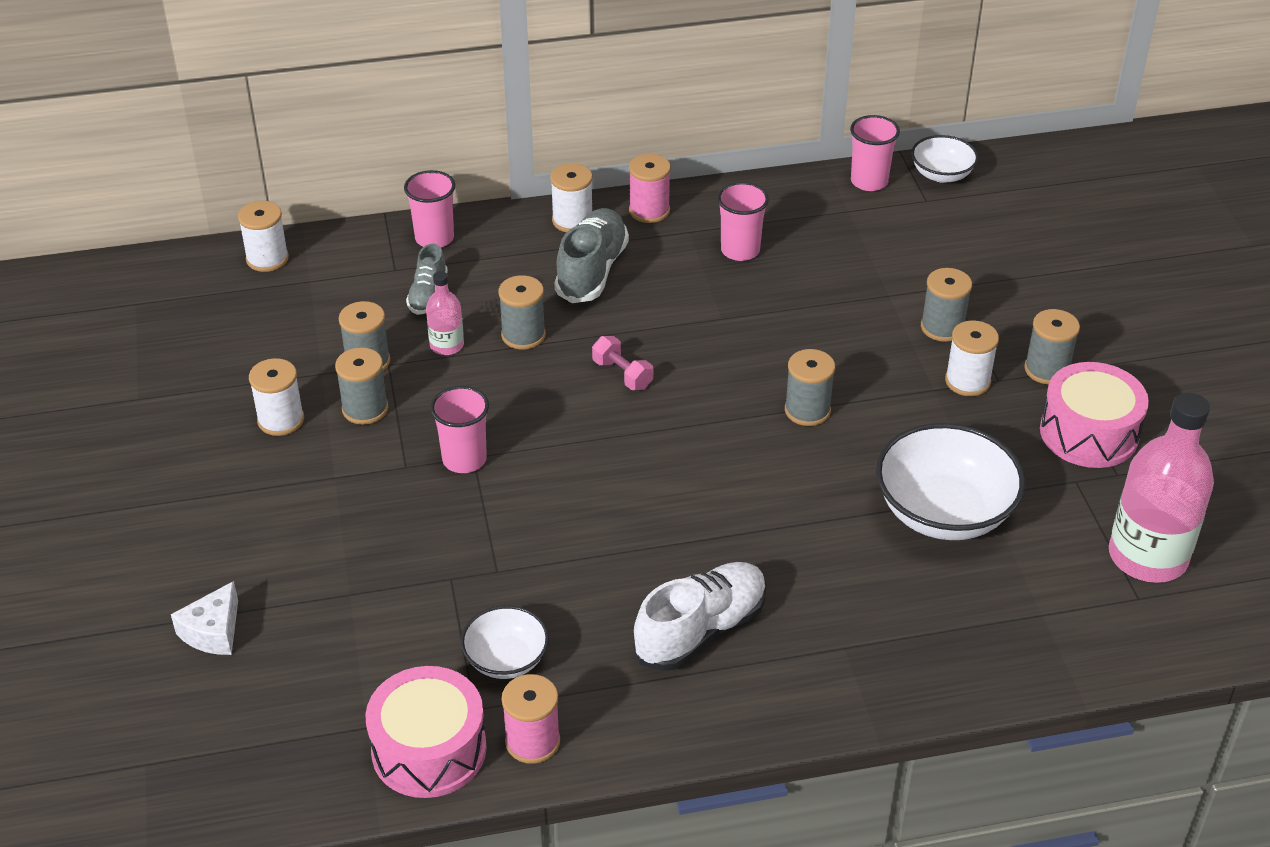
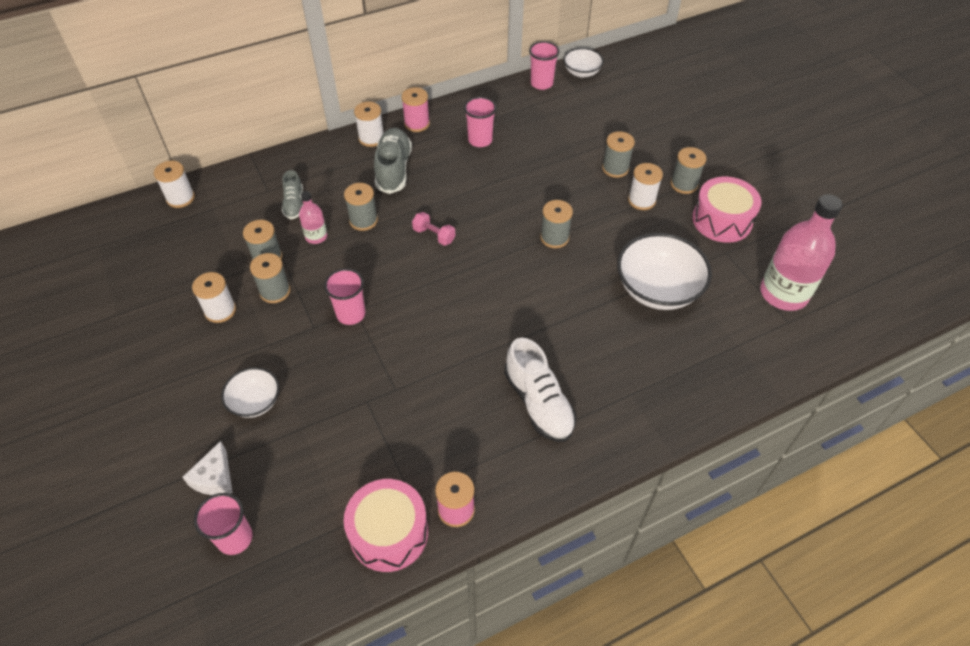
camera: 15 degrees left, 10 degrees up
pink cup [404,170,455,247] -> pink cup moved to [194,493,253,555]
white bowl [461,605,549,679] -> white bowl moved to [221,367,279,418]
white shoe [633,562,767,671] -> white shoe turned 120 degrees clockwise [504,338,576,442]

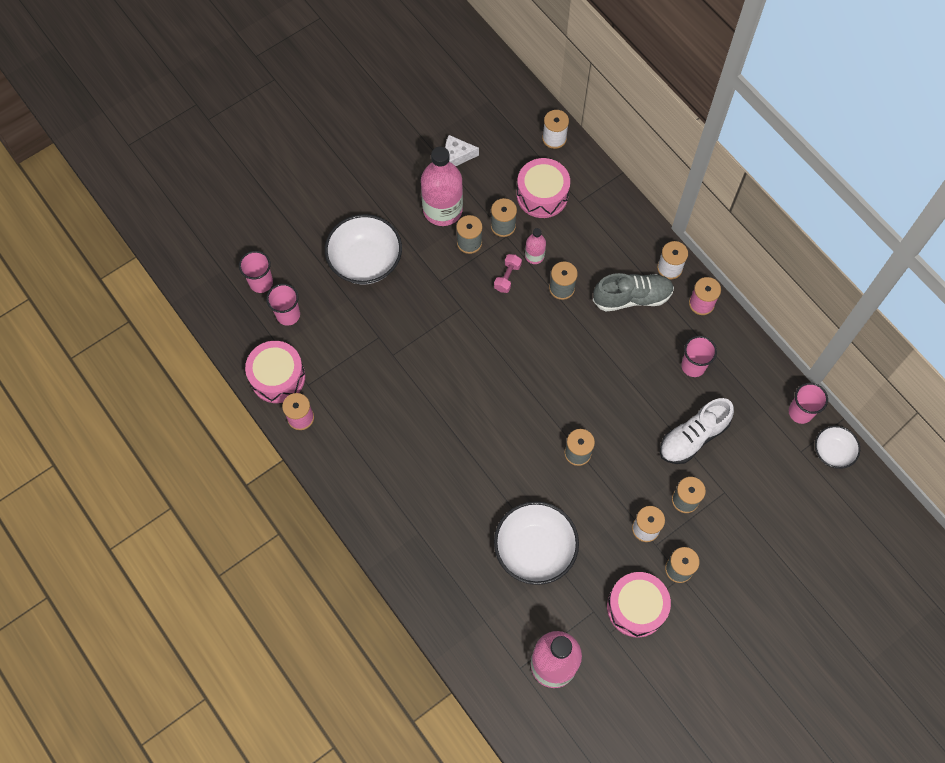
camera: 80 degrees right, 15 degrees up
white cheese [182,441,233,495] -> white cheese moved to [445,135,479,166]
white spool [192,272,236,323] -> pink bottle [421,147,463,226]
white bowl [221,367,279,418] -> white bowl [325,214,402,284], size x1.80
grey shoe [282,170,303,220] -> none
pink cup [324,268,365,325] -> pink cup moved to [266,284,300,326]
pink dumbbell [412,212,455,246] -> pink dumbbell moved to [494,254,522,293]
white shoe [504,338,576,442] -> white shoe moved to [660,398,734,464]
none -> pink drum [517,158,570,218]

